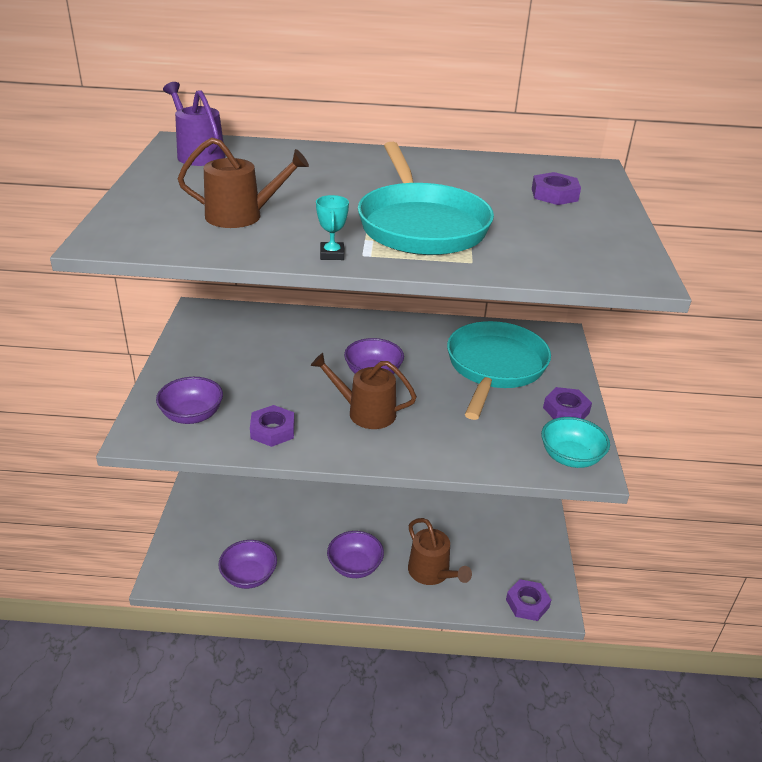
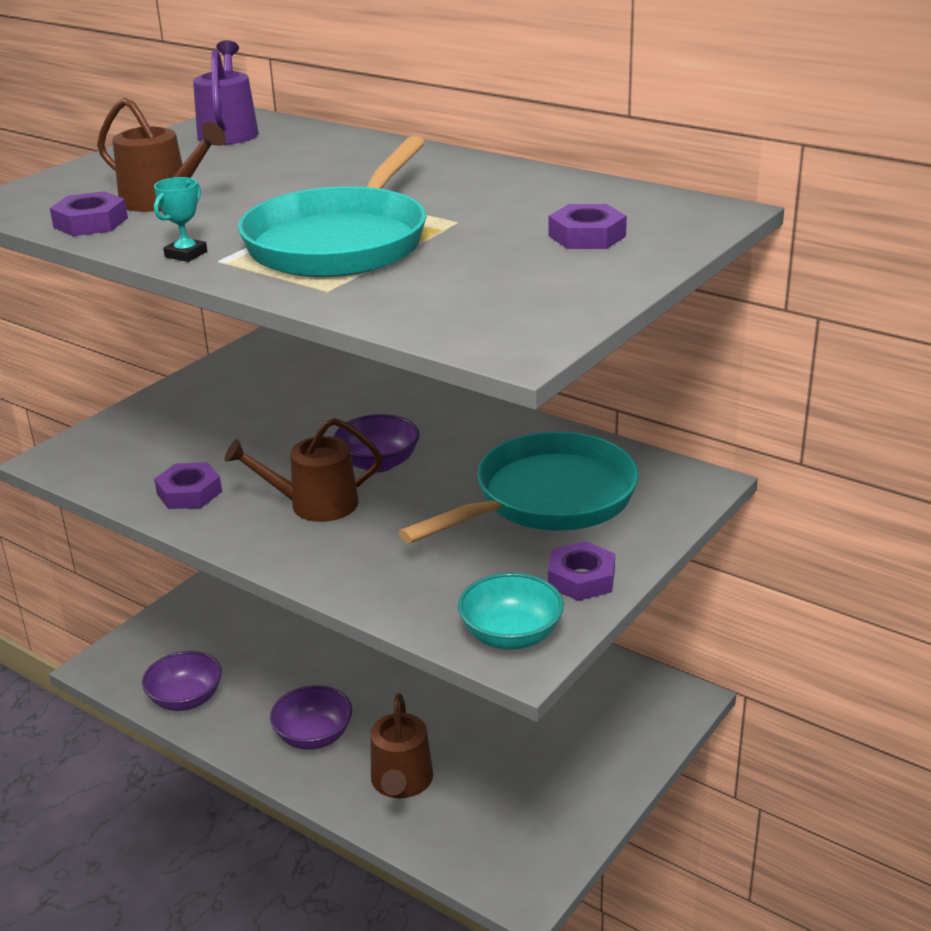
camera: 35 degrees right, 5 degrees down
purple bowl [156,377,223,424] -> none
brown watering can [311,353,417,429] -> brown watering can turned 60 degrees counterclockwise [225,418,382,522]
purple nut [506,579,551,621] -> purple nut moved to [50,191,128,236]

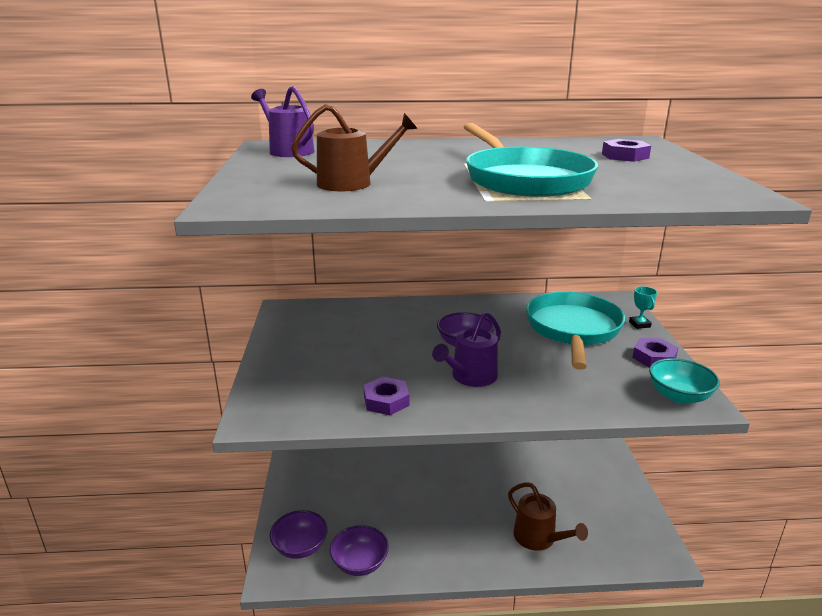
camera: 40 degrees left, 5 degrees down
purple nut [50,191,128,236] -> none
turquoise trophy [154,177,207,262] -> turquoise trophy moved to [629,286,657,329]
brown watering can [225,418,382,522] -> purple watering can [432,312,501,387]
purple bowl [270,685,352,750] -> purple bowl moved to [270,510,328,559]

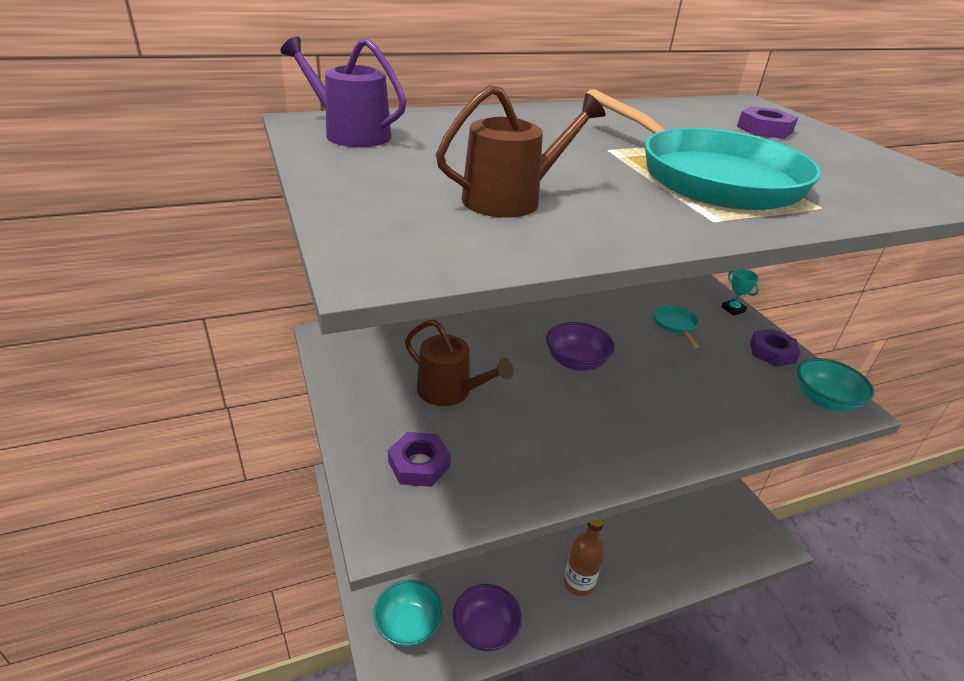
camera: 20 degrees left, 10 degrees up
purple bowl [270,510,328,559] -> turquoise bowl [373,580,443,647]
purple nut [364,377,409,415] -> purple nut moved to [388,432,451,487]
purple watering can [432,312,501,387] -> none
brown watering can [508,482,588,551] -> brown watering can moved to [405,320,514,406]
turquoise pan [526,292,625,370] -> turquoise pan [654,305,699,348], size x0.41
none -> brown bottle [564,518,605,596]

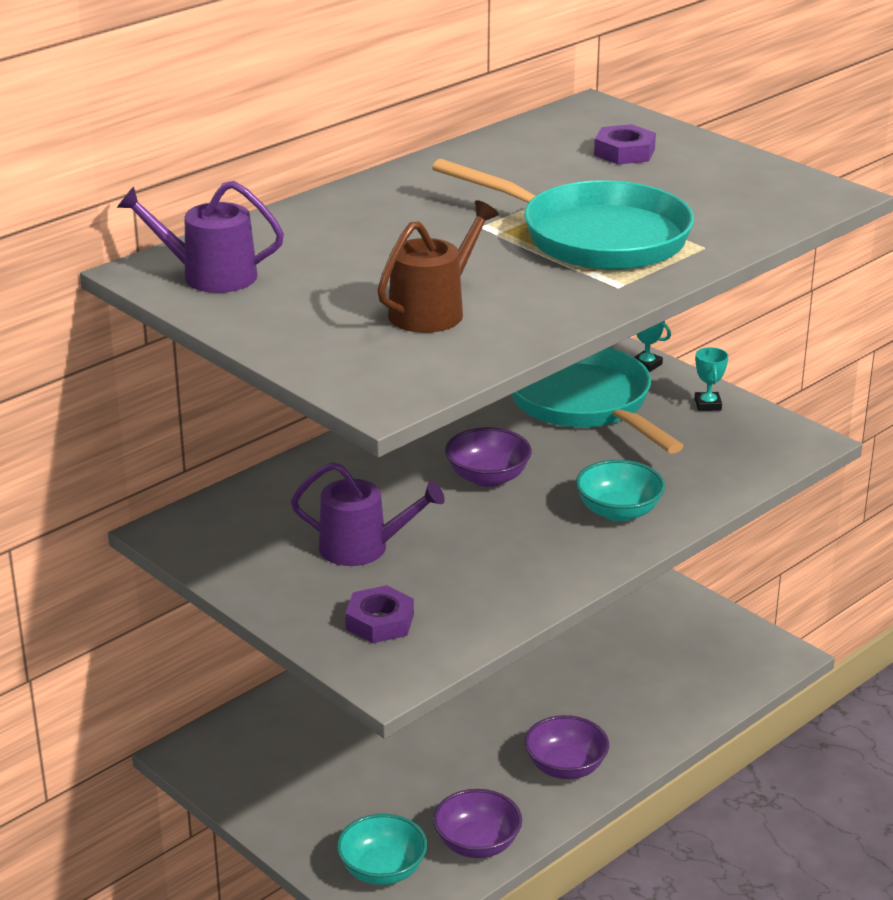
camera: 20 degrees left, 5 degrees down
brown watering can [405,320,514,406] -> purple watering can [291,462,445,566]
brown bottle [564,518,605,596] -> purple bowl [525,715,609,779]
turquoise pan [654,305,699,348] -> turquoise pan [512,348,684,454], size x2.45
purple nut [750,329,801,366] -> turquoise trophy [695,347,728,411]
turquoise bowl [797,358,874,411] -> turquoise bowl moved to [576,460,665,522]

